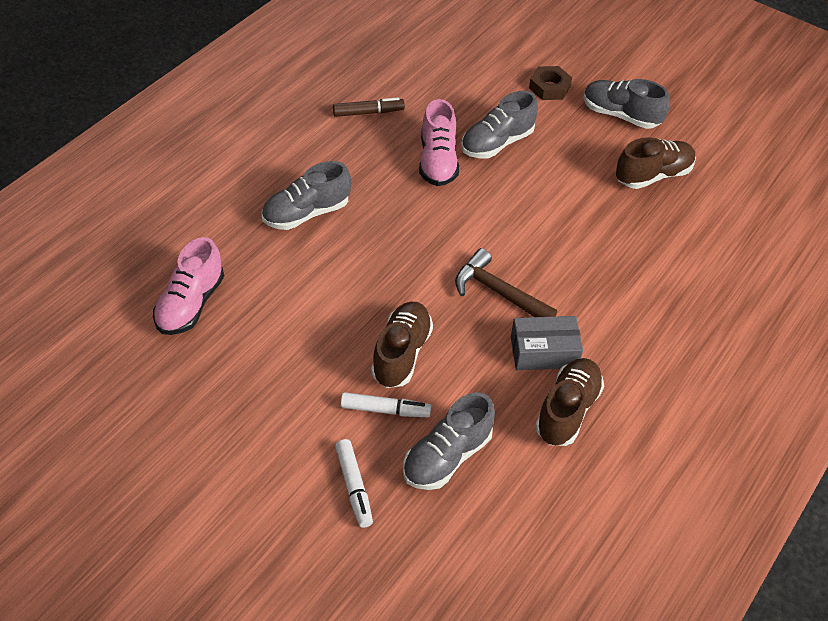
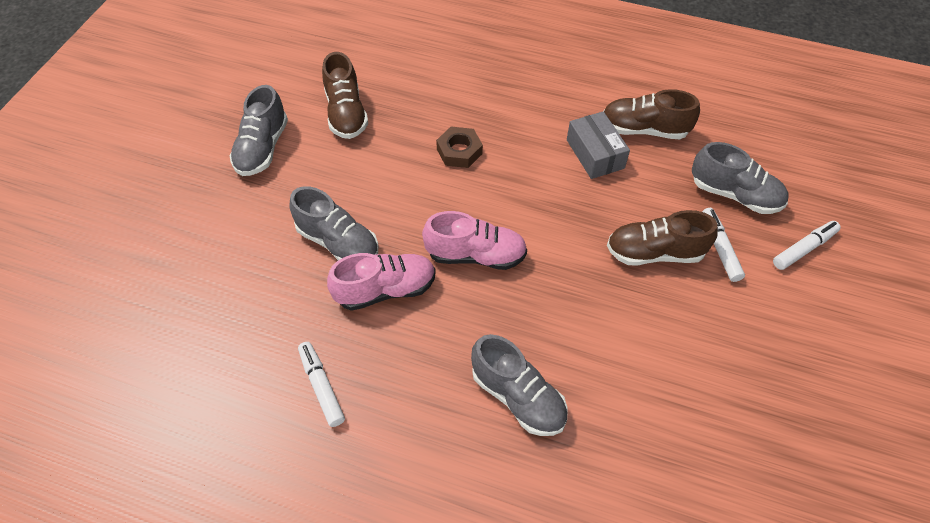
camera: 105 degrees left, 5 degrees up
pink shoe [153,237,224,335] -> pink shoe moved to [422,211,527,270]
brown marker [333,97,405,117] -> white marker [298,342,345,427]
brown hammer [455,248,557,317] -> none
brown nut [529,66,572,100] -> brown nut moved to [436,127,483,168]
brown shoe [616,137,696,189] -> brown shoe turned 150 degrees counterclockwise [322,52,368,139]

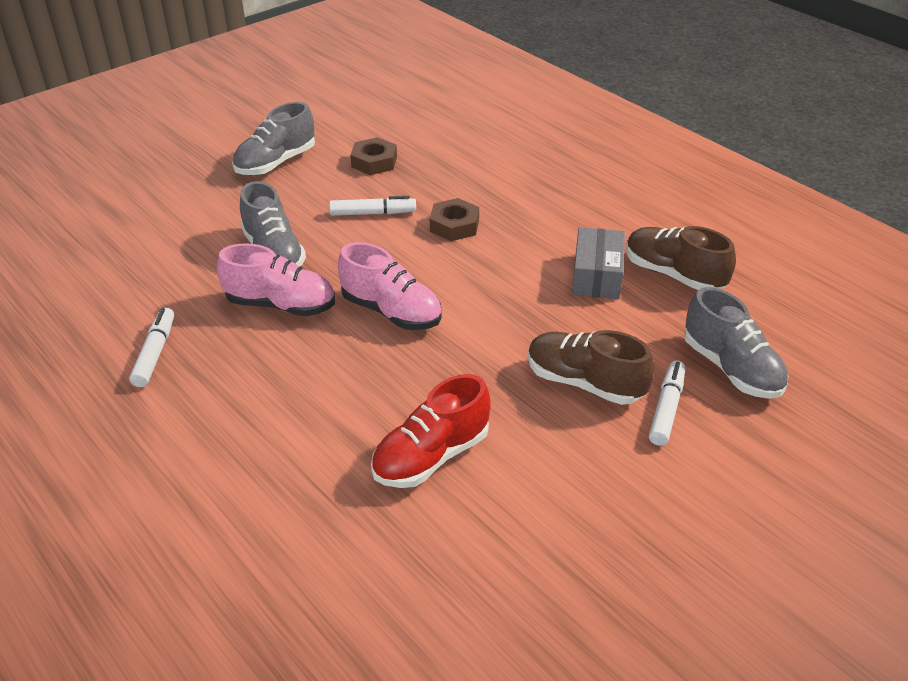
camera: 30 degrees right, 15 degrees down
brown shoe [322,52,368,139] -> brown nut [350,137,397,175]
grey shoe [471,334,568,436] -> none
white marker [773,221,841,270] -> white marker moved to [329,196,416,216]
none -> red shoe [371,374,490,488]

